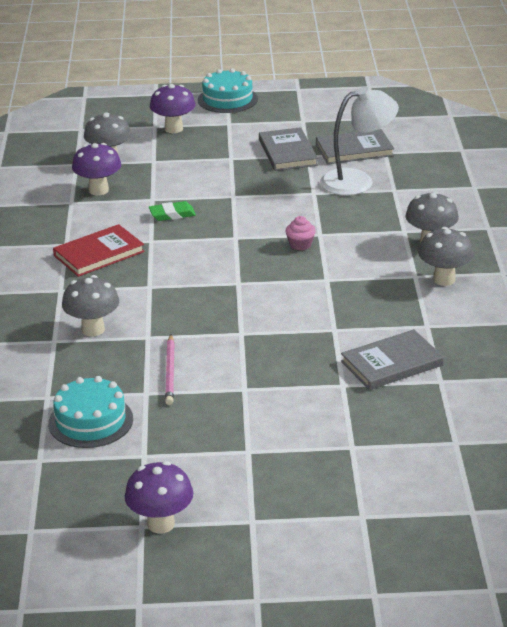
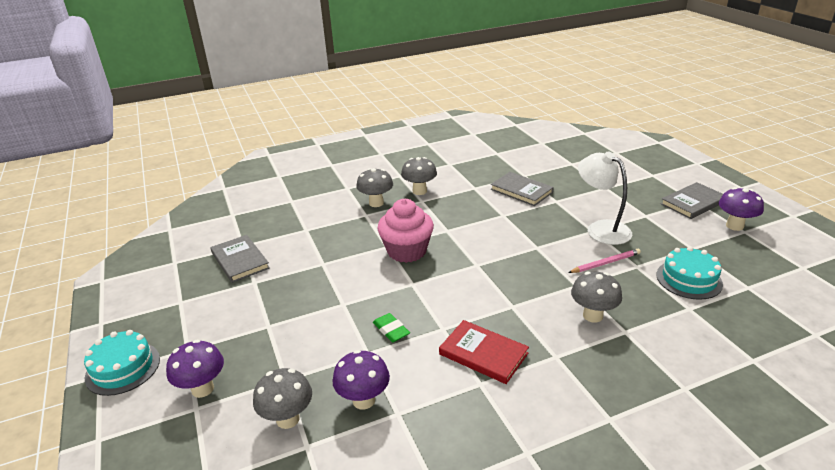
camera: 110 degrees left, 0 degrees up
grey book [259,127,318,171] -> grey book moved to [661,182,723,219]
pink cupcake [286,216,316,250] -> pink cupcake [377,199,434,263], size x2.32
white lamp [320,87,399,195] -> white lamp moved to [578,151,632,245]

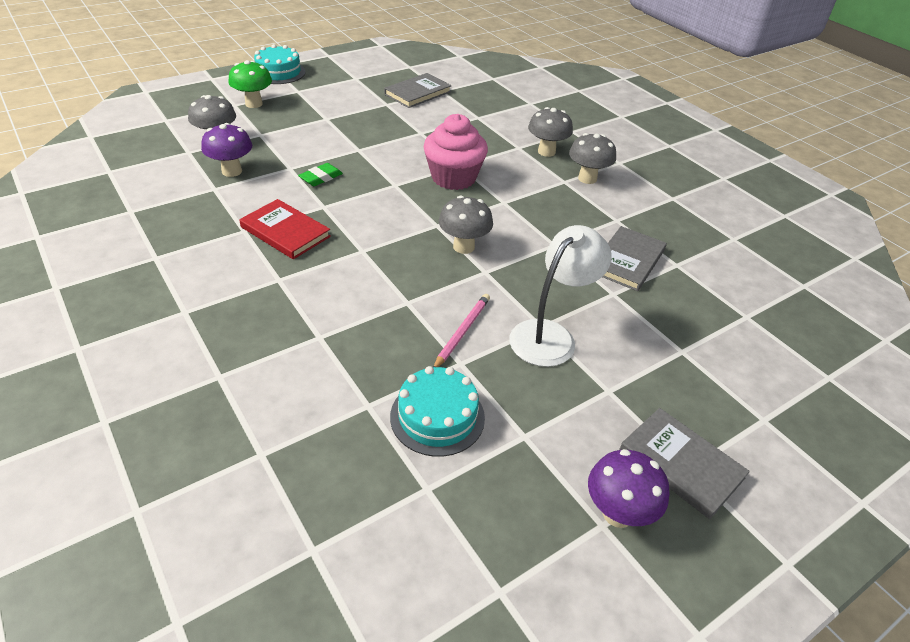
camera: 75 degrees right, 10 degrees up
purple mushroom [166,340,224,398] -> green mushroom [228,60,272,108]
red book [439,320,529,384] -> red book turned 75 degrees counterclockwise [239,199,331,259]
pink pencil [568,249,641,273] -> pink pencil turned 120 degrees counterclockwise [433,294,490,367]
grey mushroom [571,272,622,323] -> grey mushroom moved to [439,195,493,254]

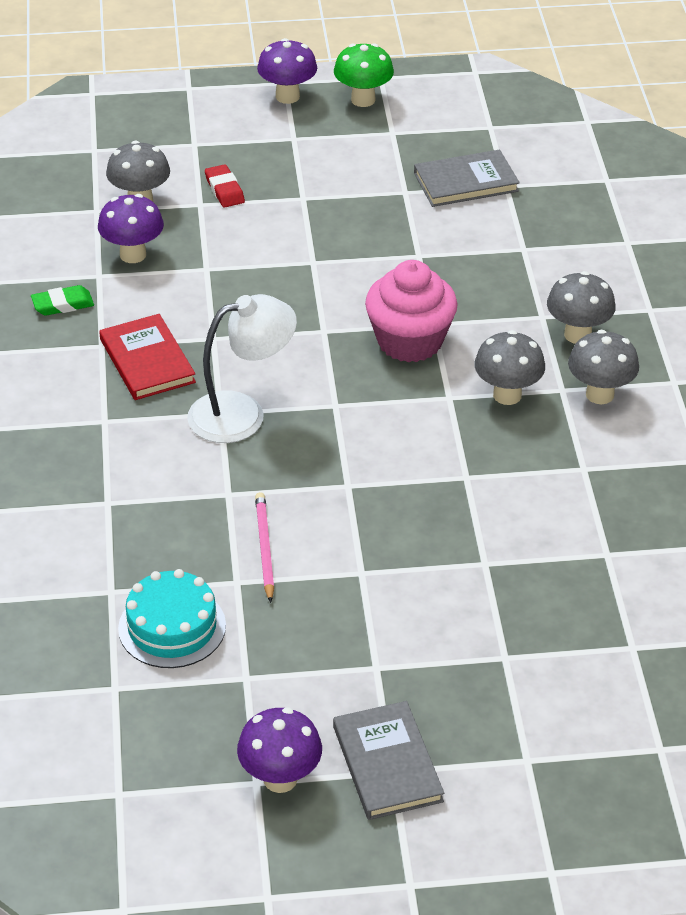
camera: 30 degrees right, 0 degrees up
green mushroom [228,60,272,108] -> green mushroom moved to [334,43,394,107]
turquoise cake [254,44,305,84] -> purple mushroom [257,38,317,104]
green eraser [298,163,343,186] -> green eraser moved to [31,285,94,316]
pink pencil [433,294,490,367] -> pink pencil turned 60 degrees counterclockwise [255,492,274,603]
grey mushroom [439,195,493,254] -> grey mushroom moved to [475,330,545,405]
white lamp [510,225,612,367] -> white lamp moved to [187,294,297,443]
grey book [602,226,667,291] -> none
none -> red eraser [205,164,245,208]

